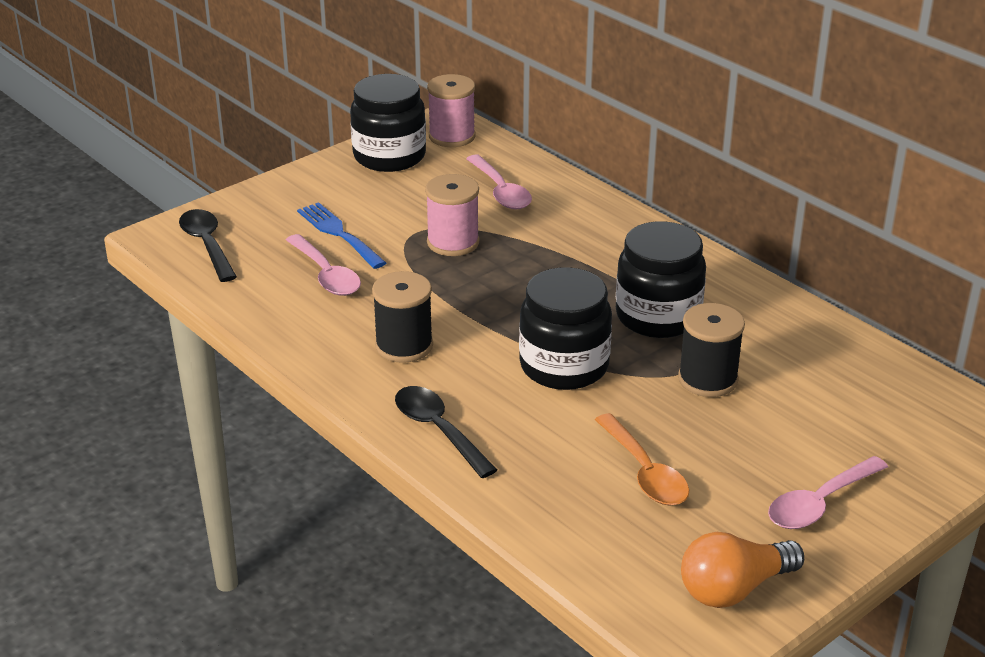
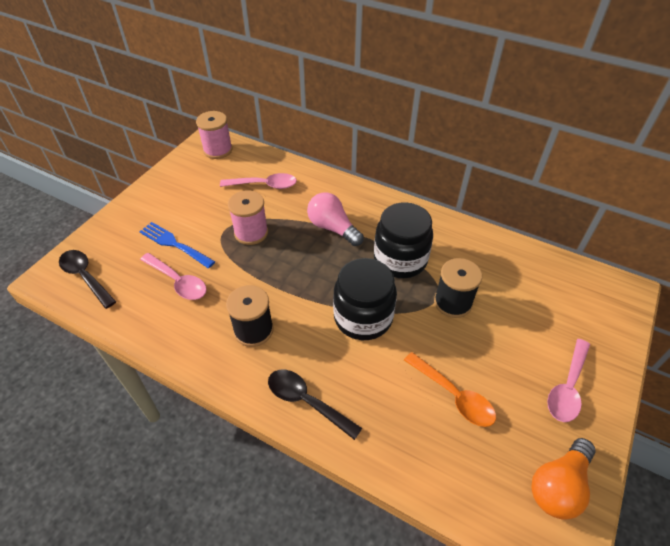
camera: 20 degrees left, 15 degrees up
black jar [350,74,426,172] -> none
pink spoon [466,155,532,209] -> pink spoon turned 45 degrees counterclockwise [220,173,297,189]
none -> pink light bulb [307,192,364,246]

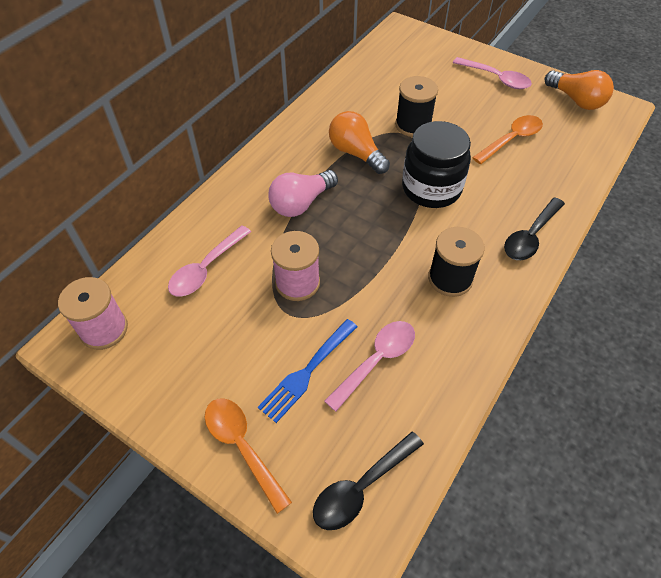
camera: 85 degrees left, 5 degrees up
pink spoon [220,173,297,189] -> pink spoon turned 150 degrees counterclockwise [168,225,251,297]
black jar [374,202,433,278] -> orange light bulb [329,111,390,174]
none -> orange spoon [205,399,292,514]

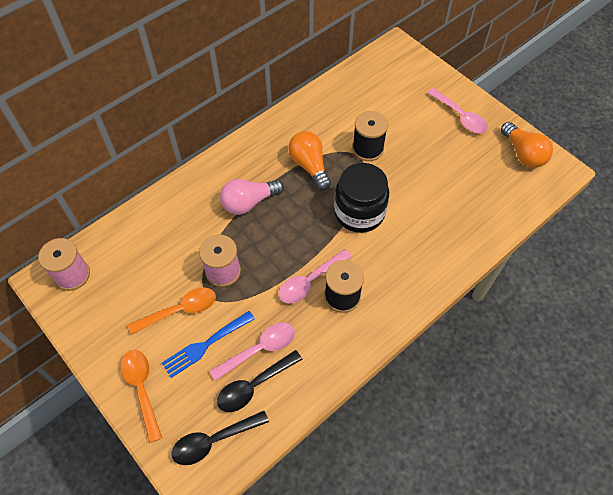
camera: 15 degrees right, 5 degrees up
pink spoon [168,225,251,297] -> pink spoon moved to [279,249,352,303]
orange spoon [472,115,543,164] -> orange spoon moved to [128,288,216,335]
black spoon [504,197,565,260] -> black spoon moved to [217,350,303,412]

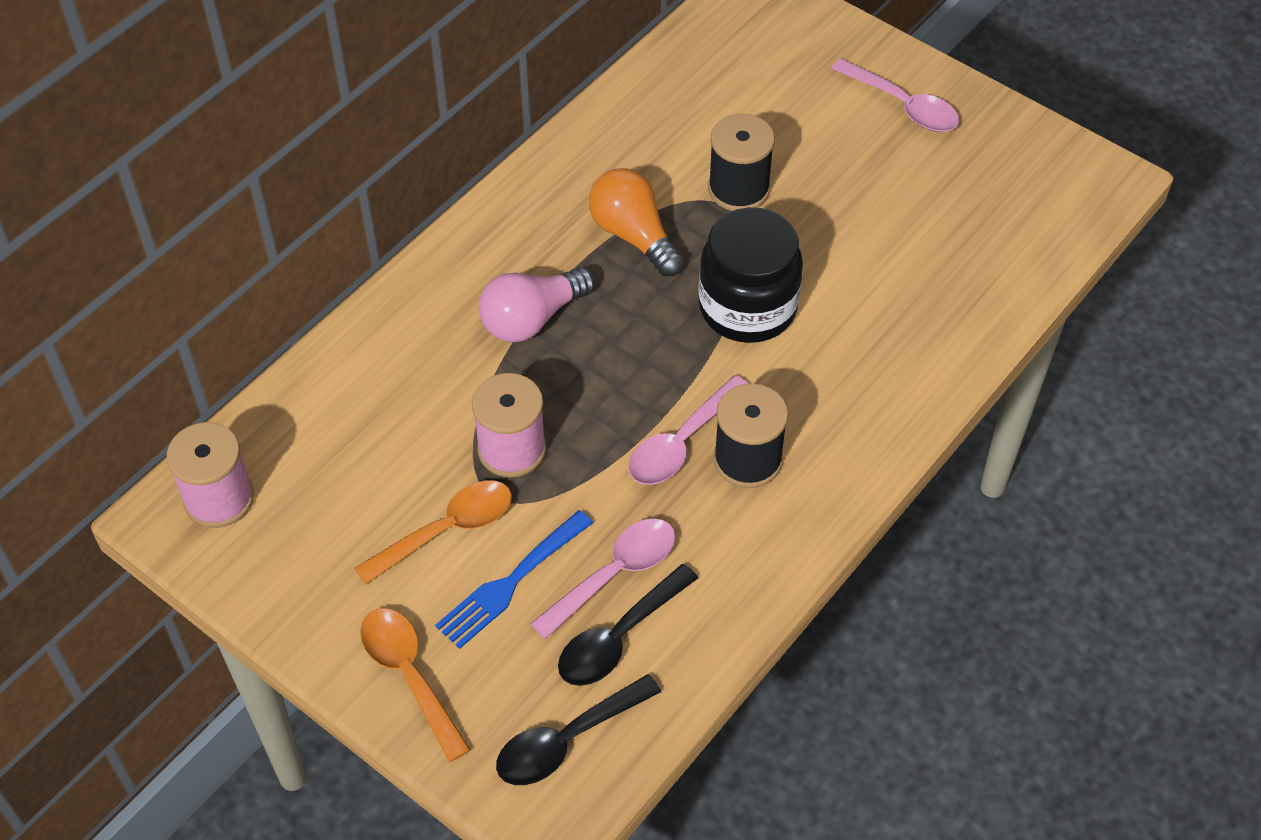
camera: 10 degrees left, 5 degrees down
orange light bulb [501,122,553,168] -> none

